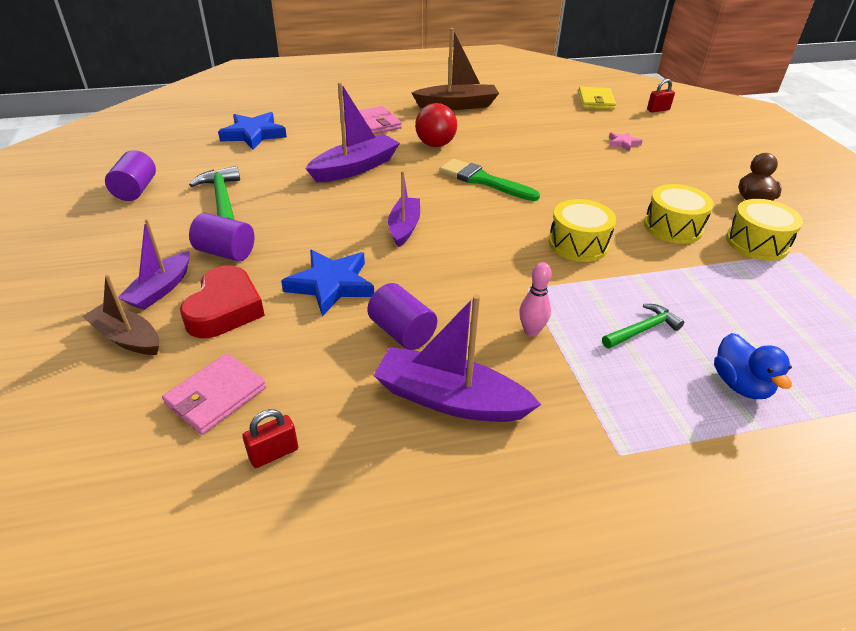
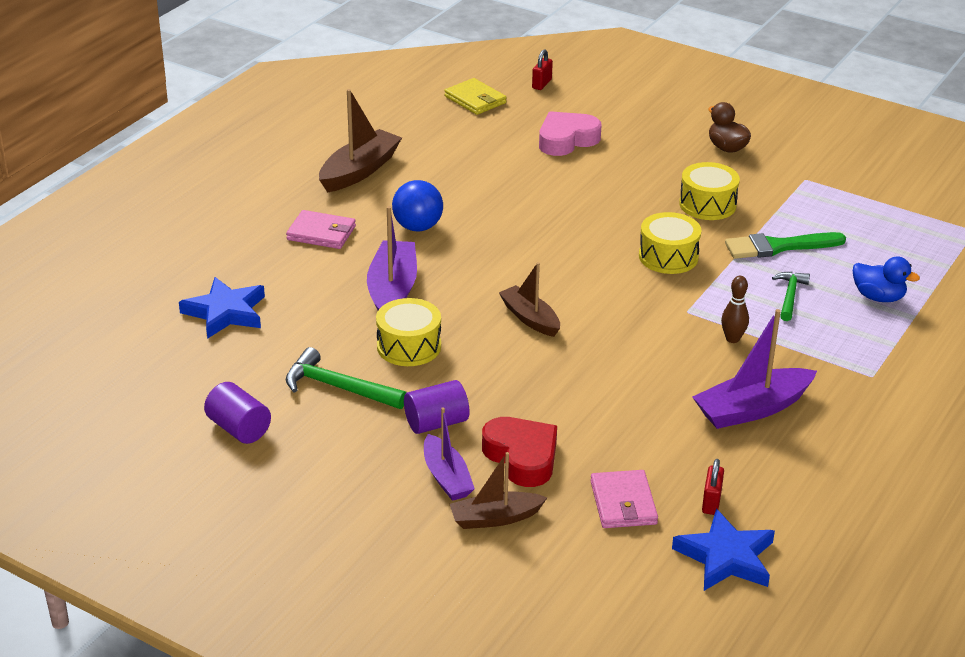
camera: 45 degrees left, 5 degrees down
blue star [281,250,374,316] -> blue star moved to [672,509,775,591]
purple cylinder [367,283,437,350] -> none
purple boat [388,171,420,247] -> brown boat [499,262,560,337]
red ball [415,103,457,147] -> blue ball [392,180,443,231]
green brush [439,159,540,201] -> green brush moved to [725,232,846,259]
pink bowling pin [519,262,552,337] -> brown bowling pin [721,276,749,343]
pink star [609,132,642,152] -> pink heart [539,111,602,156]
yellow drum [726,199,803,261] -> yellow drum moved to [376,298,441,366]

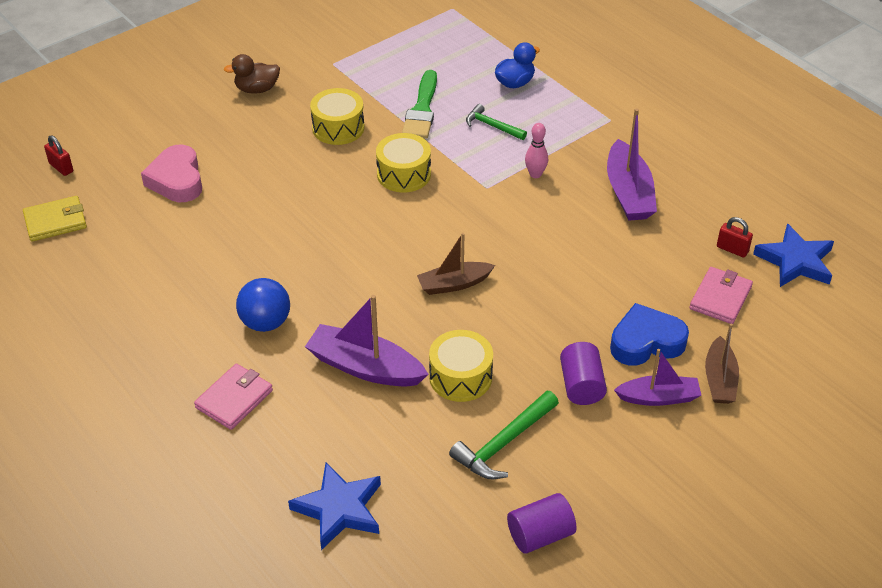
camera: 70 degrees left, 10 degrees up
brown boat [319,89,402,193] -> none
red heart [482,417,557,487] -> blue heart [610,303,689,366]
pink wallet [590,470,658,528] -> pink wallet turned 75 degrees counterclockwise [689,267,753,324]
brown bowling pin [721,276,749,343] -> pink bowling pin [525,123,548,178]

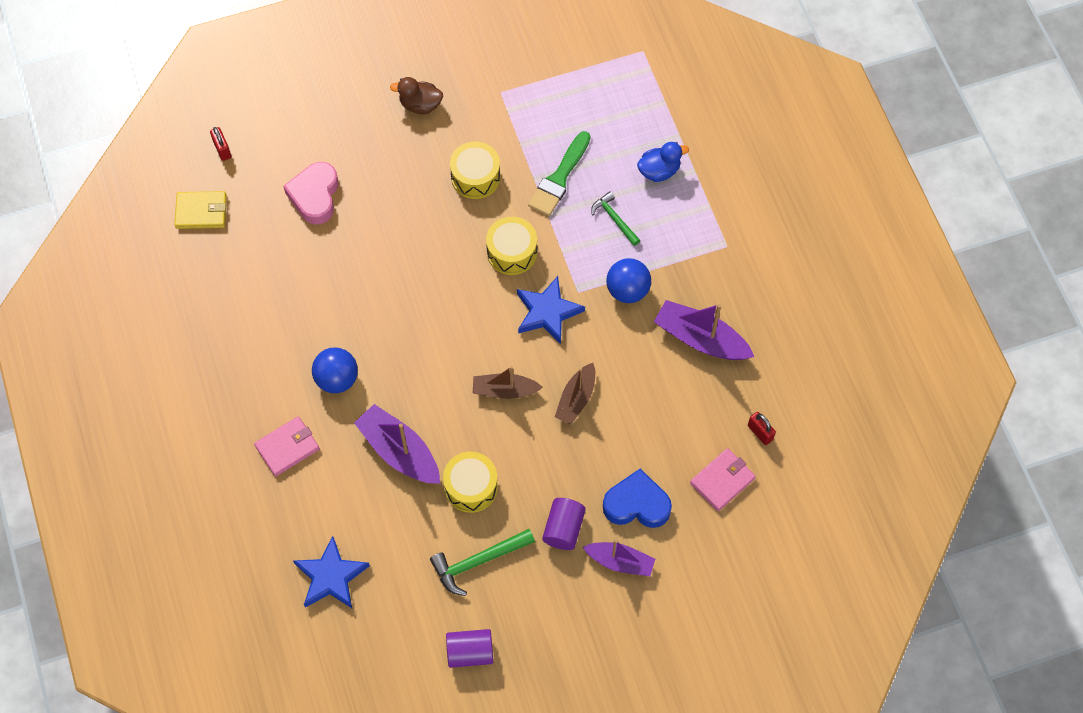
camera: 20 degrees right, 20 degrees up
pink bowling pin [525,123,548,178] -> blue ball [606,258,651,303]
purple boat [607,108,657,221] -> purple boat turned 105 degrees clockwise [654,300,754,360]
brown boat [705,324,739,404] -> brown boat moved to [555,363,595,424]
blue star [753,223,834,287] -> blue star moved to [517,276,585,344]

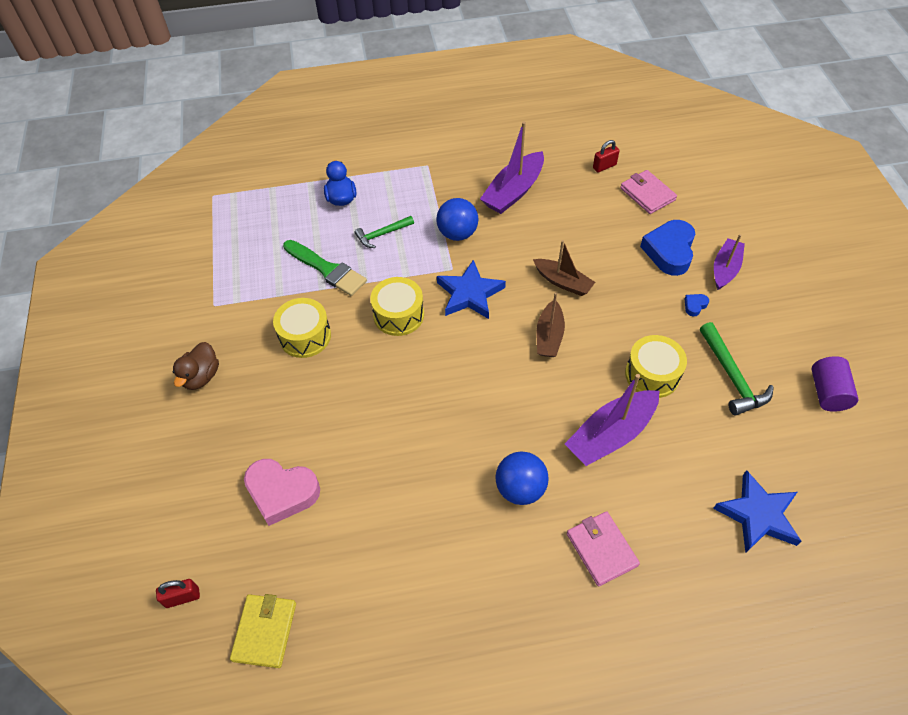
camera: 80 degrees left, 10 degrees down
purple cylinder [542,498,586,550] -> blue heart [685,294,709,316]

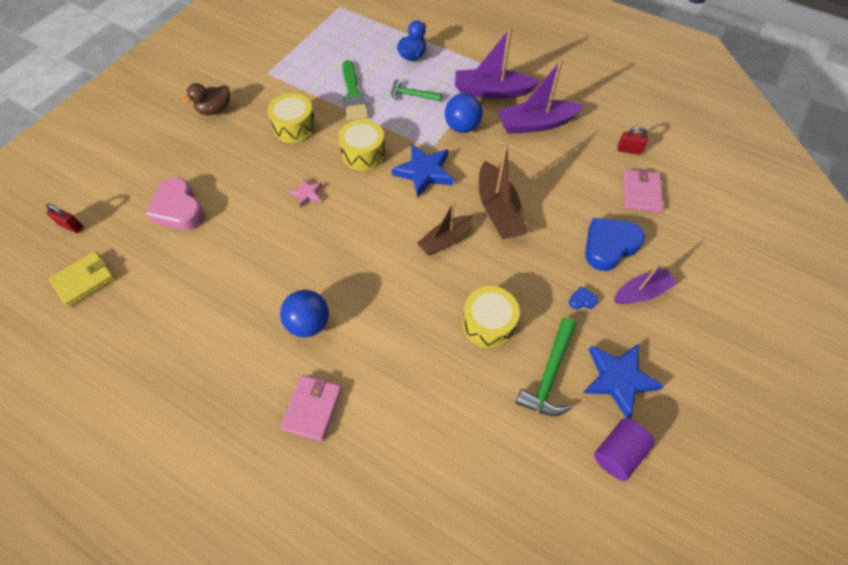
camera: 40 degrees right, 5 degrees up
brown boat [533,240,595,296] -> brown boat [479,144,527,239], size x1.52
purple boat [565,374,659,466] -> purple boat moved to [455,27,539,99]
blue star [713,470,801,553] -> blue star moved to [583,344,664,419]
none -> pink star [289,179,322,207]

